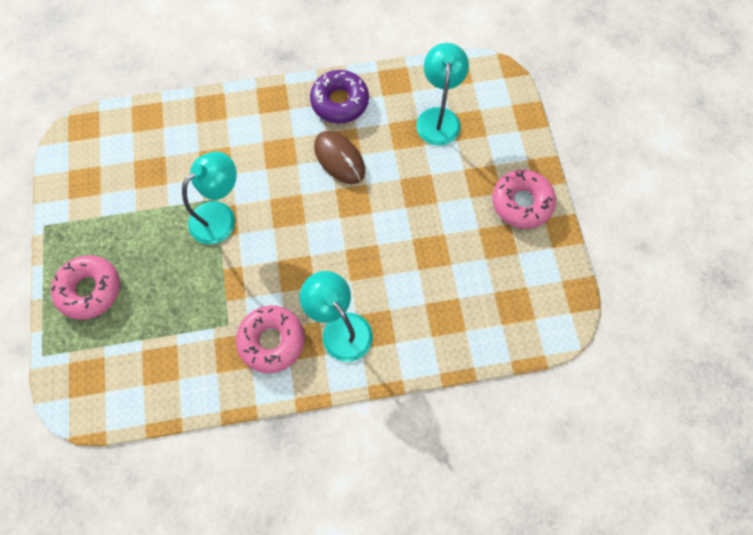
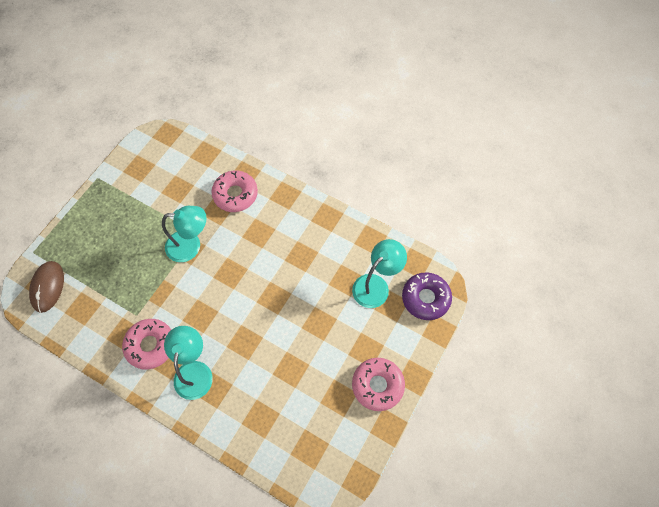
camera: 40 degrees right, 5 degrees down
pink donut [51,255,120,320] -> pink donut moved to [211,170,258,212]
purple donut [310,70,369,124] -> purple donut moved to [402,273,452,320]
brown mouse [314,131,365,184] -> brown mouse moved to [29,261,64,313]

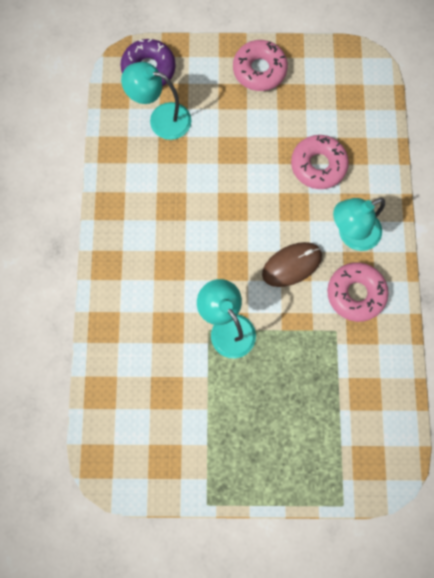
camera: 120 degrees left, 10 degrees up
brown mouse [29,261,64,313] -> brown mouse moved to [262,242,322,287]
pink donut [211,170,258,212] -> pink donut moved to [291,135,349,189]

